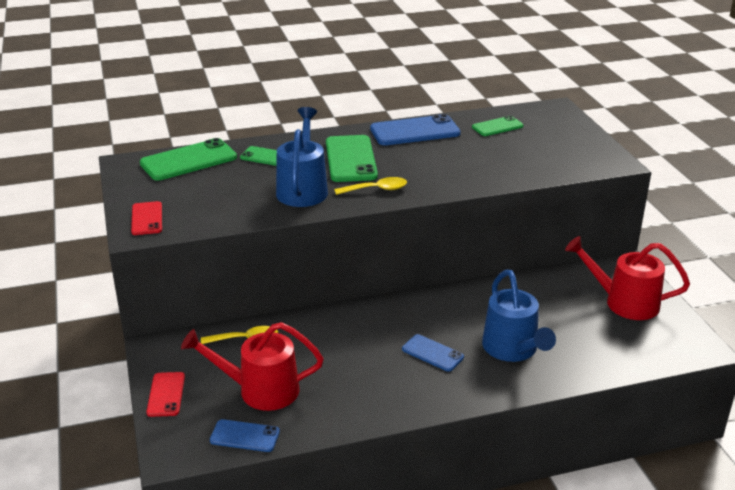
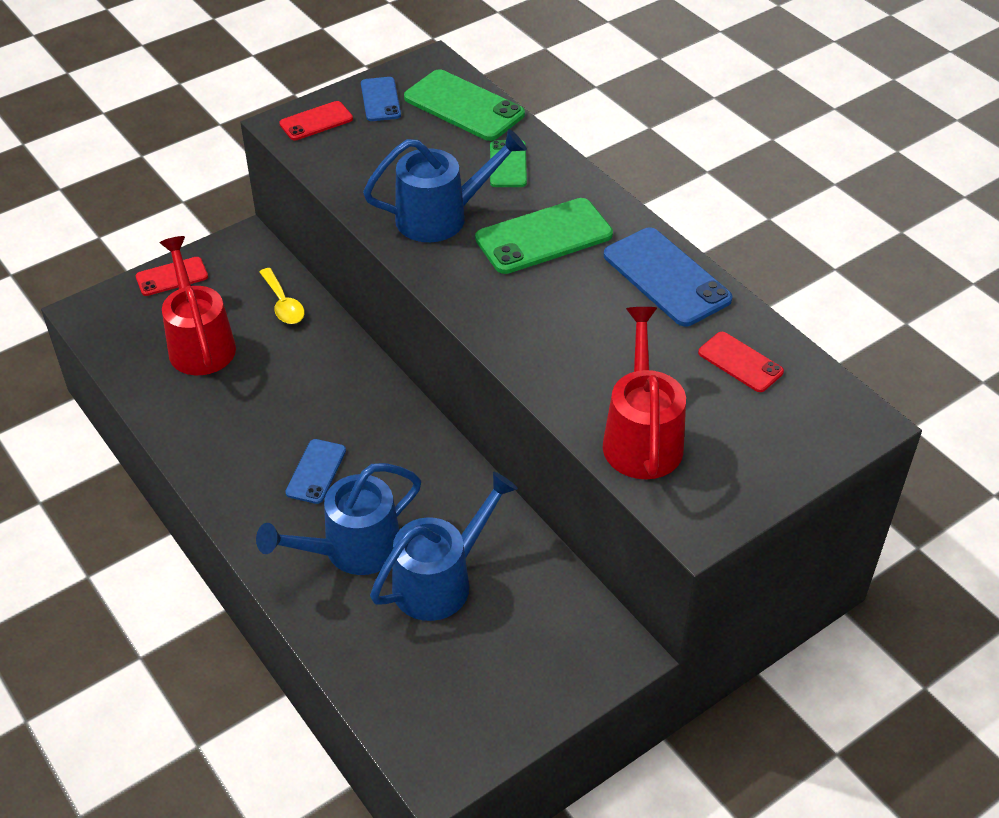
camera: 70 degrees right, 15 degrees up
blue phone [210,419,280,452] -> blue phone moved to [361,77,401,121]
yellow spoon [334,177,407,195] -> none
green phone [472,116,524,136] -> red phone [698,332,784,392]
red watering can [565,236,690,320] -> red watering can moved to [603,307,686,479]
none -> blue watering can [370,471,518,621]

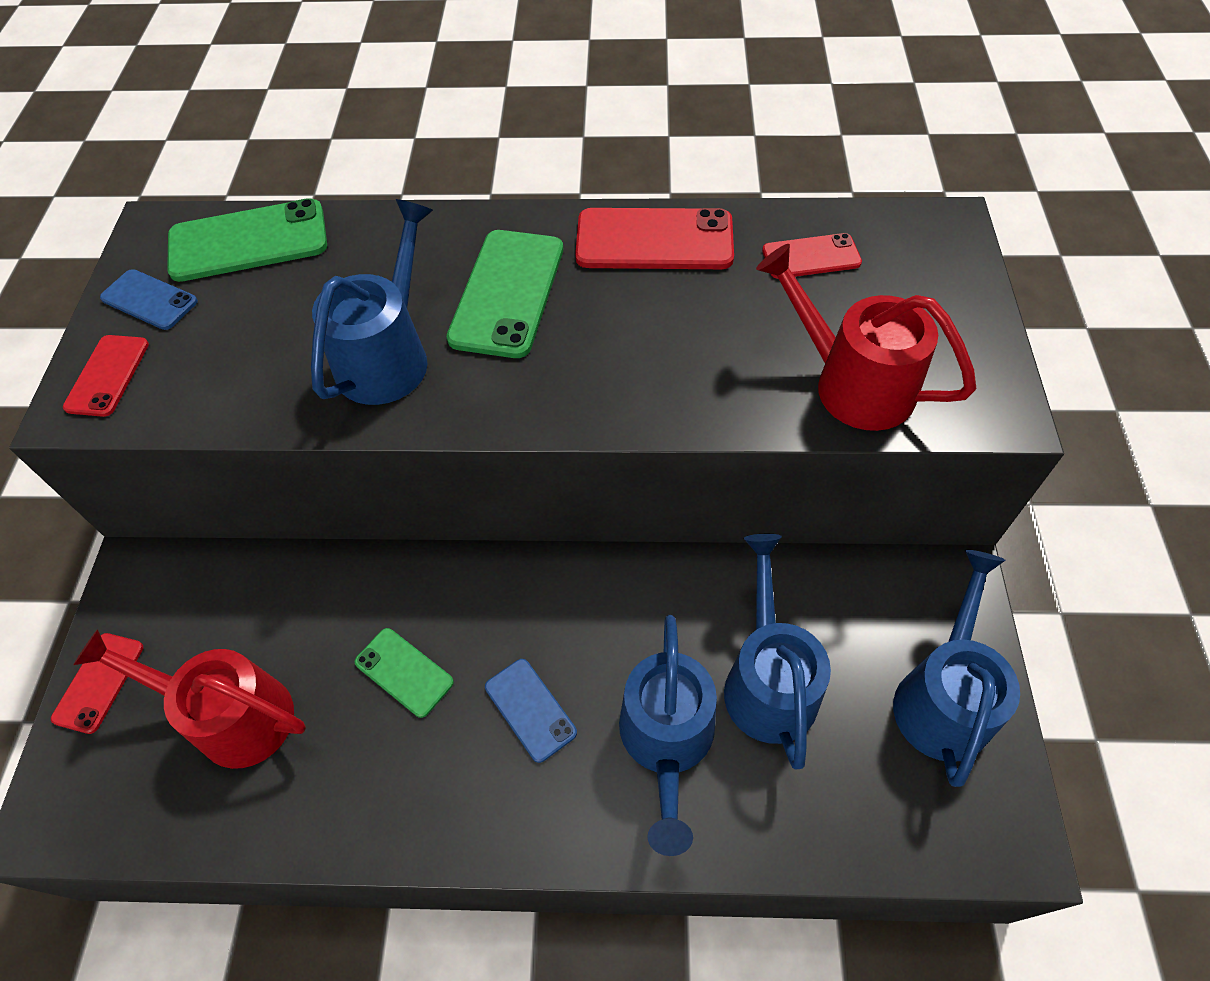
camera: 50 degrees left, 10 degrees up
yellow spoon [260,268,305,324] -> none
green phone [490,140,527,187] -> green phone moved to [355,628,454,718]
blue phone [604,227,732,326] -> red phone [575,208,734,269]
none -> blue watering can [893,550,1020,787]

